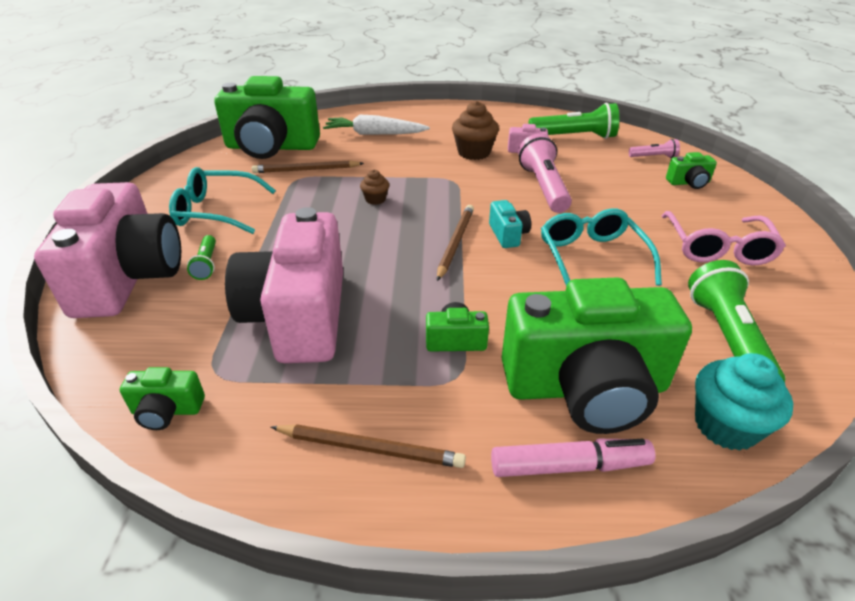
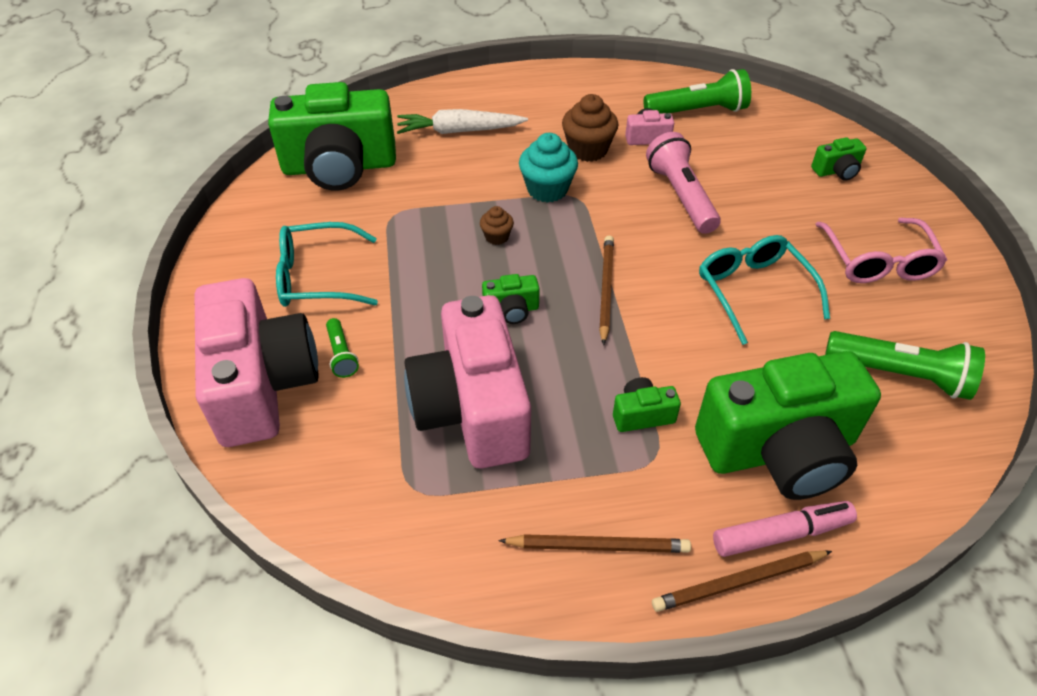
camera: 10 degrees left, 10 degrees up
green camera [120,367,205,430] -> green camera moved to [482,274,540,324]
brown pencil [252,160,364,173] -> brown pencil moved to [652,550,832,612]
turquoise camera [489,200,531,248] -> none
pink flashlight [629,139,680,158] -> none
green flashlight [688,260,786,382] -> green flashlight turned 120 degrees clockwise [825,331,985,400]
turquoise cupcake [695,353,793,451] -> turquoise cupcake moved to [519,133,578,203]

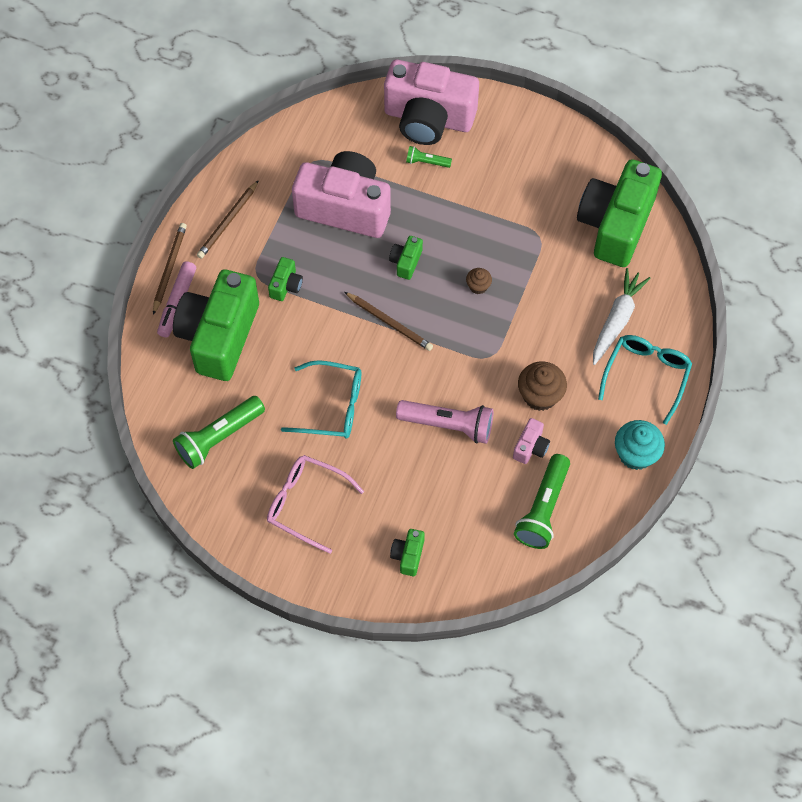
camera: 120 degrees right, 15 degrees up
turquoise glasses [276,222,378,307] -> turquoise glasses moved to [598,335,692,425]
turquoise cupcake [519,133,578,203] -> turquoise cupcake moved to [615,420,665,470]

